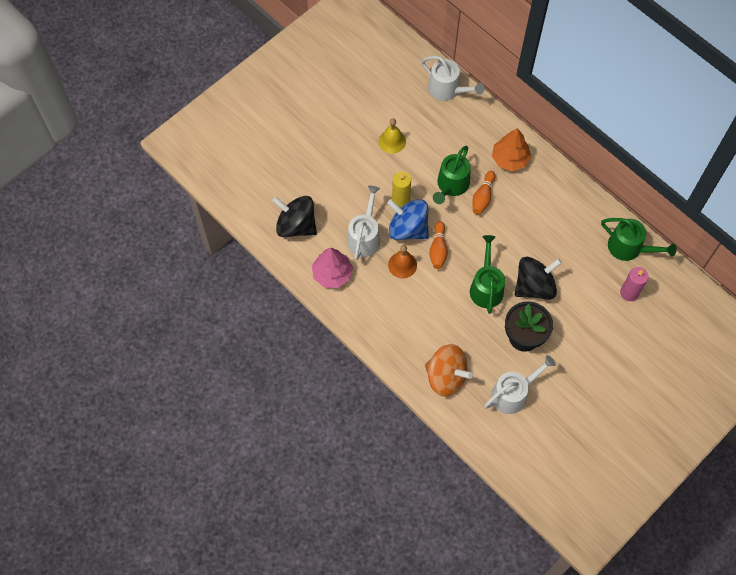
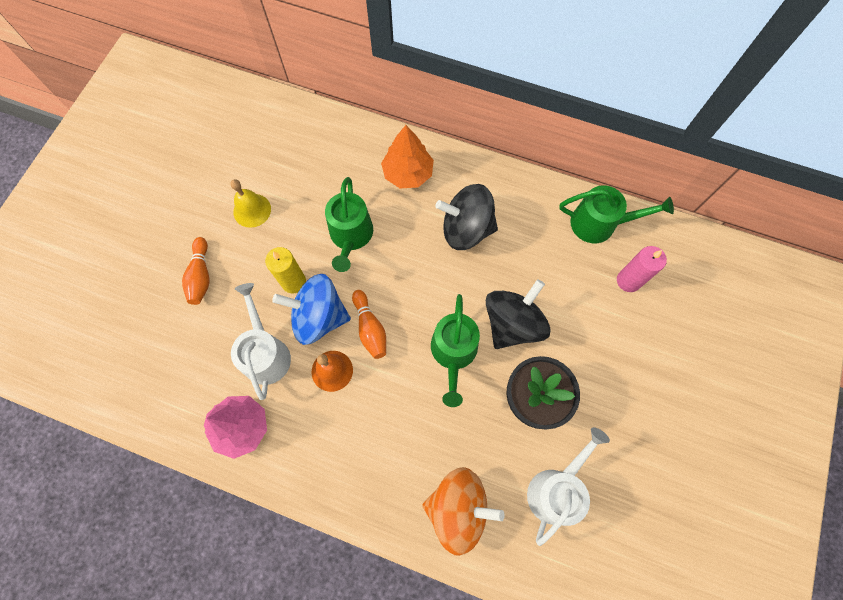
camera: 25 degrees left, 5 degrees up
black spinning top [272,196,317,237] -> black spinning top moved to [436,184,498,250]
white watering can [421,56,484,101] -> none
green watering can [470,235,505,314] -> green watering can turned 150 degrees counterclockwise [431,294,480,407]
orange bowling pin [472,171,496,215] -> orange bowling pin moved to [182,237,210,305]

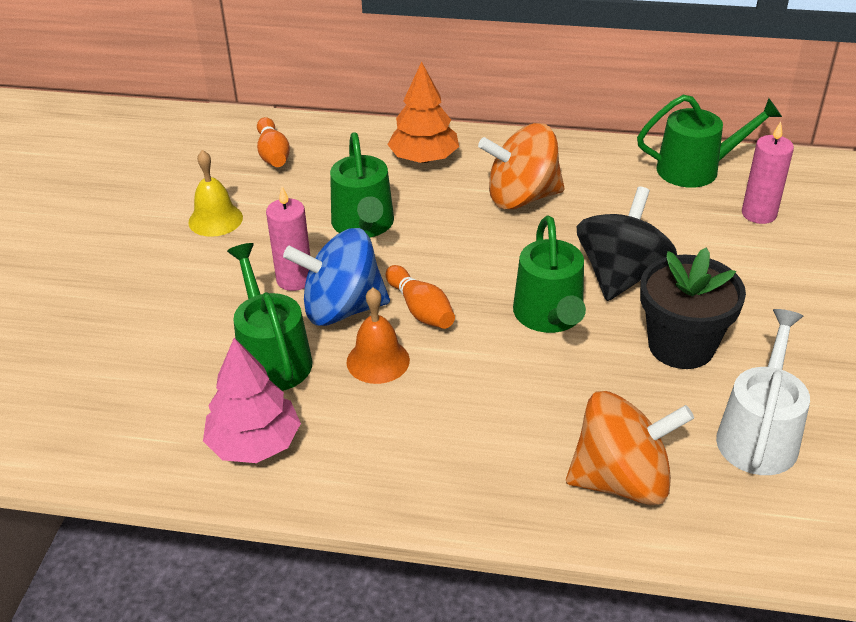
camera: 10 degrees left, 30 degrees down
orange bowling pin [182,237,210,305] -> orange bowling pin moved to [257,117,290,167]
white watering can [231,283,291,400] -> green watering can [227,243,312,391]
yellow candle [265,247,306,293] -> pink candle [266,186,310,291]
black spinning top [436,184,498,250] -> orange spinning top [478,123,565,210]

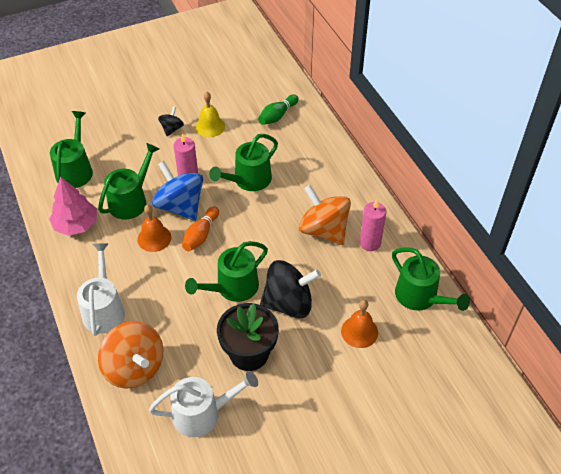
camera: 55 degrees right, 10 degrees up
orange bowling pin [257,117,290,167] -> green bowling pin [258,94,299,125]
orange tree [387,62,459,163] -> none
pink candle [742,122,794,224] -> pink candle moved to [360,200,386,251]
none -> green watering can [50,111,93,188]
none -> white watering can [77,243,125,336]
none -> black spinning top [158,107,184,136]
none -> orange bell [341,300,378,348]

